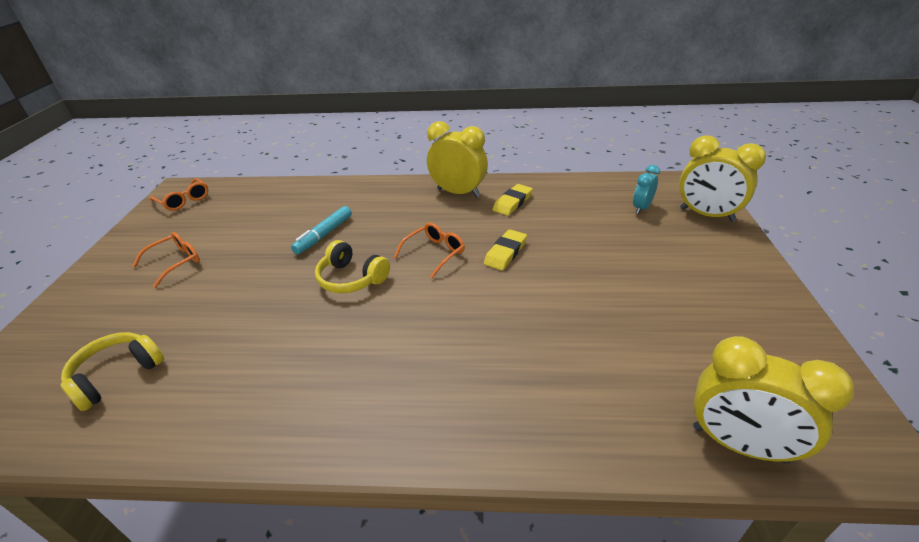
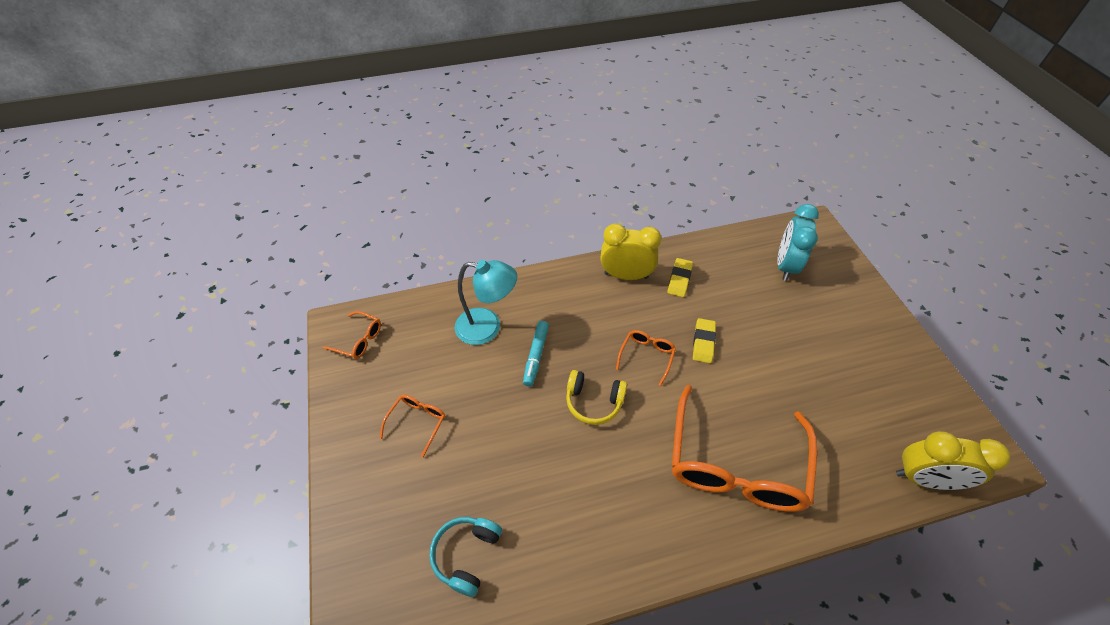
camera: 20 degrees left, 15 degrees up
yellow headphones [60,332,164,411] -> turquoise headphones [429,517,502,597]
turquoise clock [633,165,660,214] -> turquoise clock [777,204,819,281], size x1.80
yellow clock [679,135,766,222] -> none
none -> turquoise lamp [455,260,517,345]
none -> orange glasses [672,385,817,512]

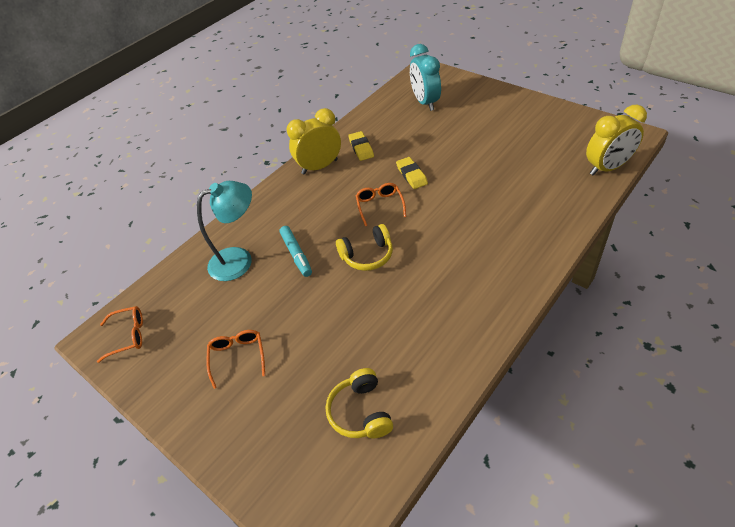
camera: 30 degrees left, 5 degrees down
turquoise headphones [429,517,502,597] -> yellow headphones [326,368,393,438]
orange glasses [672,385,817,512] -> none

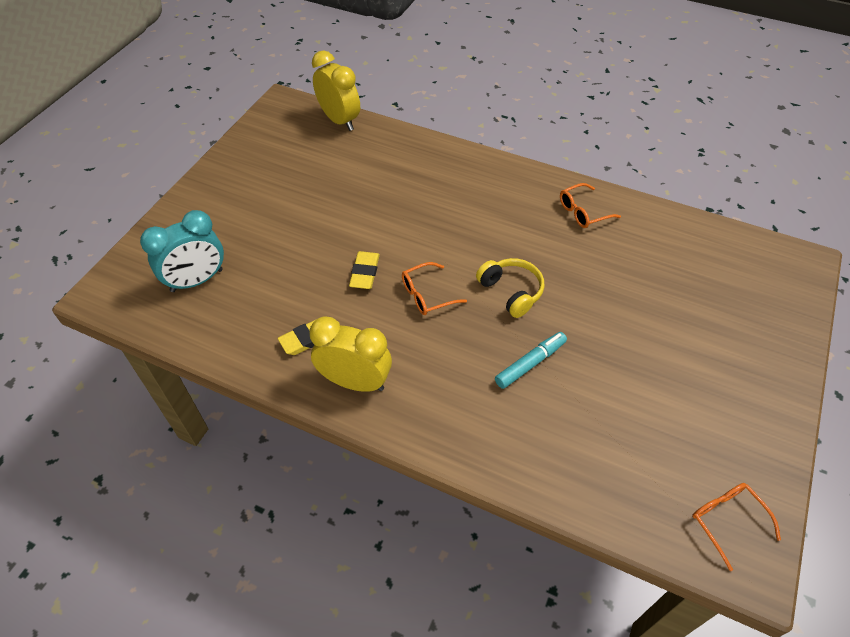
camera: 110 degrees left, 5 degrees up
turquoise lamp [197,181,252,281] -> none
orange glasses [206,330,265,389] -> orange glasses moved to [560,183,621,228]
yellow clock [287,108,341,174] -> yellow clock turned 150 degrees clockwise [309,316,392,392]
yellow headphones [326,368,393,438] -> none
yellow eraser [396,157,428,189] -> yellow eraser turned 45 degrees counterclockwise [349,251,380,289]

